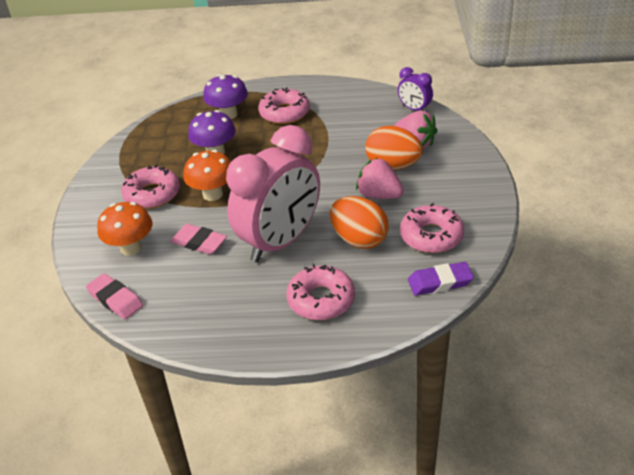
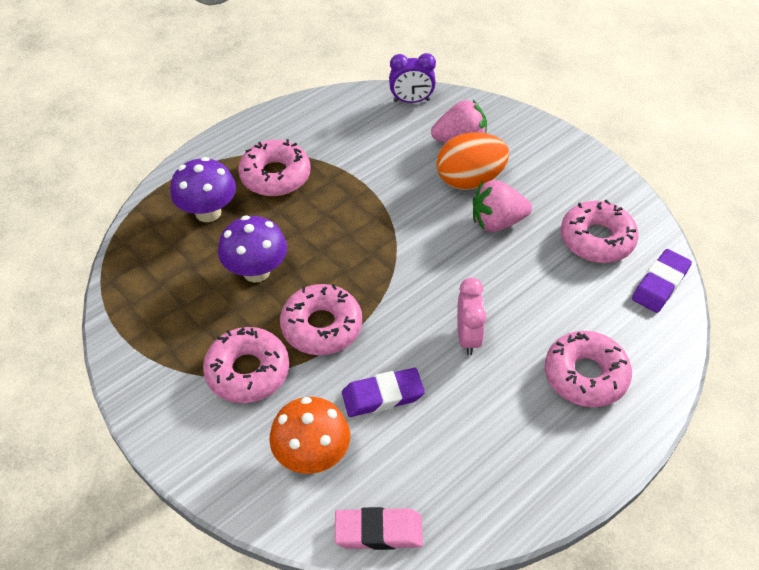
camera: 45 degrees left, 10 degrees up
pink eraser [170,224,227,254] -> purple eraser [342,368,425,417]
orange mushroom [183,150,231,201] -> pink donut [280,284,362,355]
pink clock [226,125,320,262] -> pink clock [457,278,486,355], size x0.44
orange egg [330,196,389,249] -> none

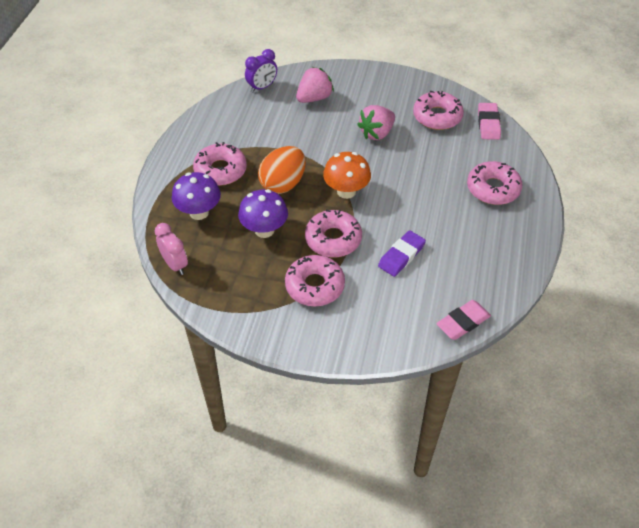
camera: 35 degrees left, 0 degrees up
orange mushroom [269,397,350,474] -> orange mushroom moved to [323,152,371,199]
orange egg [436,132,509,190] -> orange egg moved to [258,146,306,194]
pink clock [457,278,486,355] -> pink clock moved to [155,223,188,275]
purple eraser [632,249,692,313] -> pink eraser [478,103,501,140]

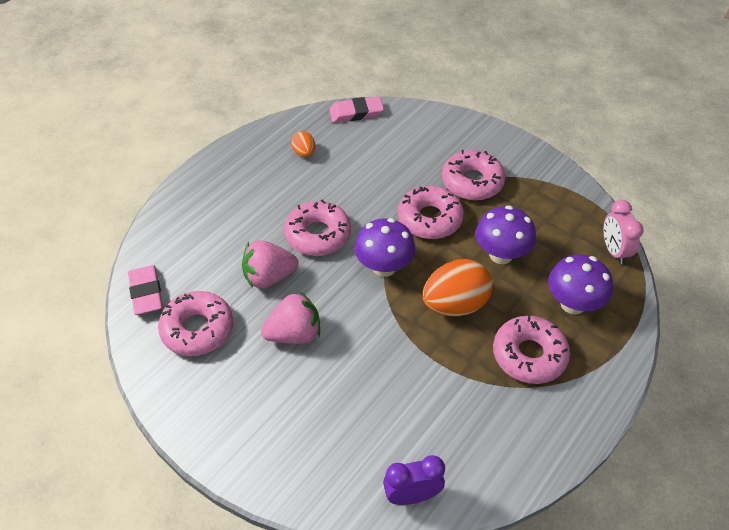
camera: 155 degrees left, 0 degrees up
pink strawberry [296,67,334,103] -> pink strawberry moved to [242,240,299,289]
orange mushroom [323,152,371,199] -> purple mushroom [354,218,415,277]
purple eraser [378,230,426,277] -> none
pink donut [467,161,522,205] -> pink donut moved to [284,199,351,256]
pink eraser [478,103,501,140] -> pink eraser turned 45 degrees counterclockwise [128,265,163,315]
none -> orange egg [291,131,315,157]

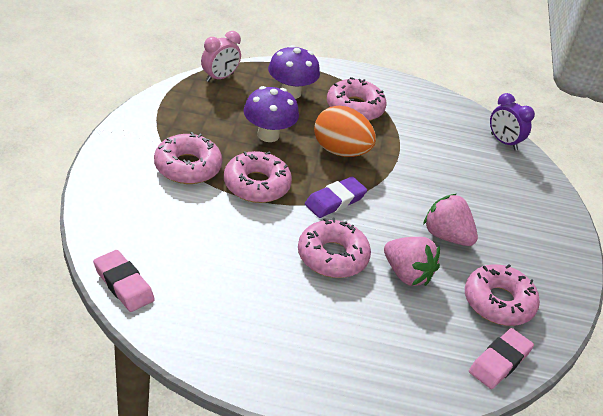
camera: 125 degrees left, 10 degrees down
orange egg [291,131,315,157] -> none
purple mushroom [354,218,415,277] -> purple eraser [305,177,367,218]

